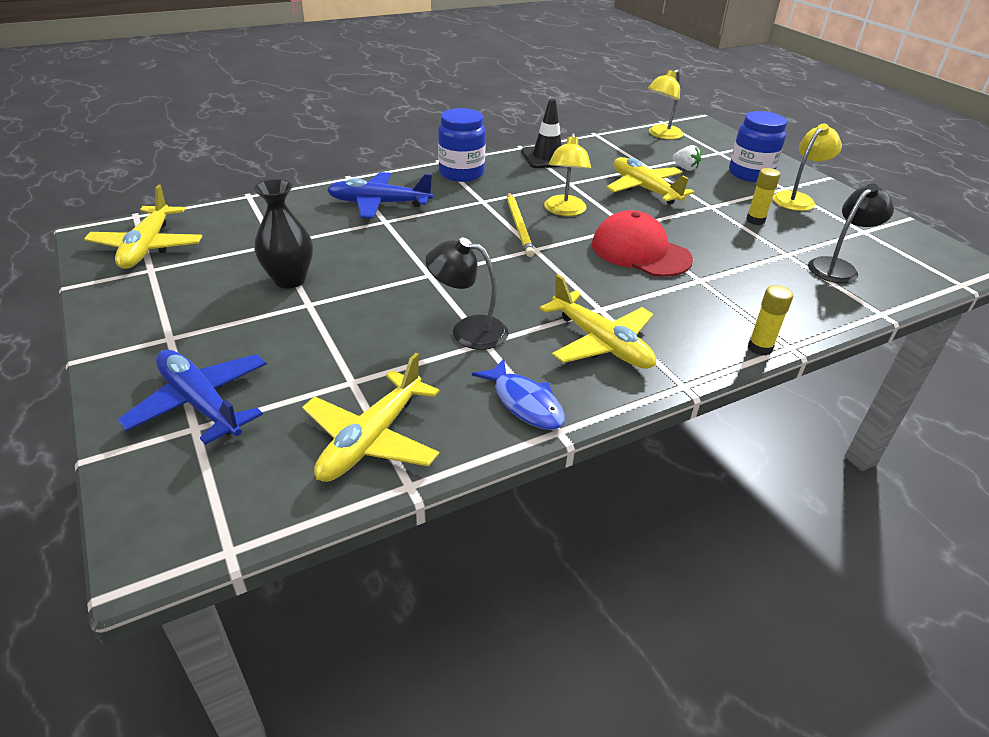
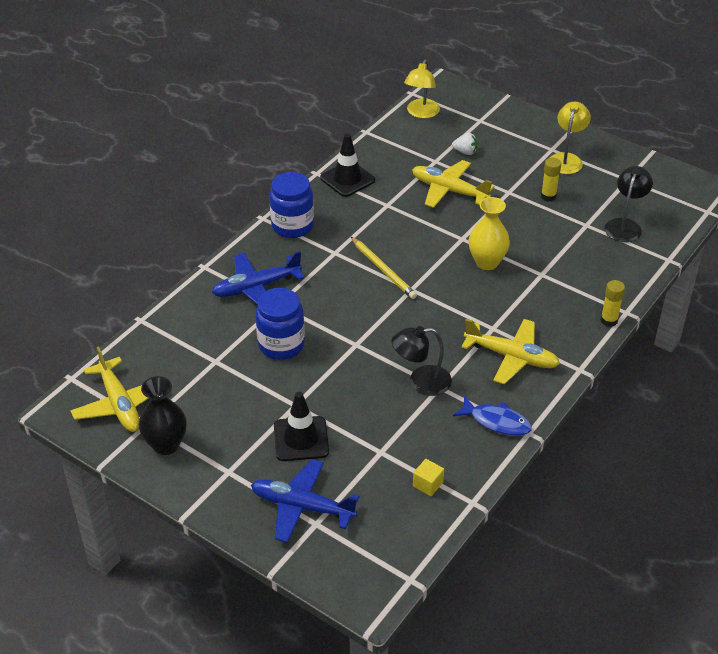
camera: 25 degrees left, 5 degrees up
black vase [254,179,313,289] -> black vase moved to [139,376,187,455]
yellow plane [302,353,440,482] -> yellow cube [413,459,444,496]
yellow lamp [544,133,591,216] -> none
red cap [592,210,693,277] -> yellow vase [469,197,510,270]
blue jar [729,111,787,182] -> blue jar moved to [255,288,305,360]
none -> black traffic cone [274,392,329,461]

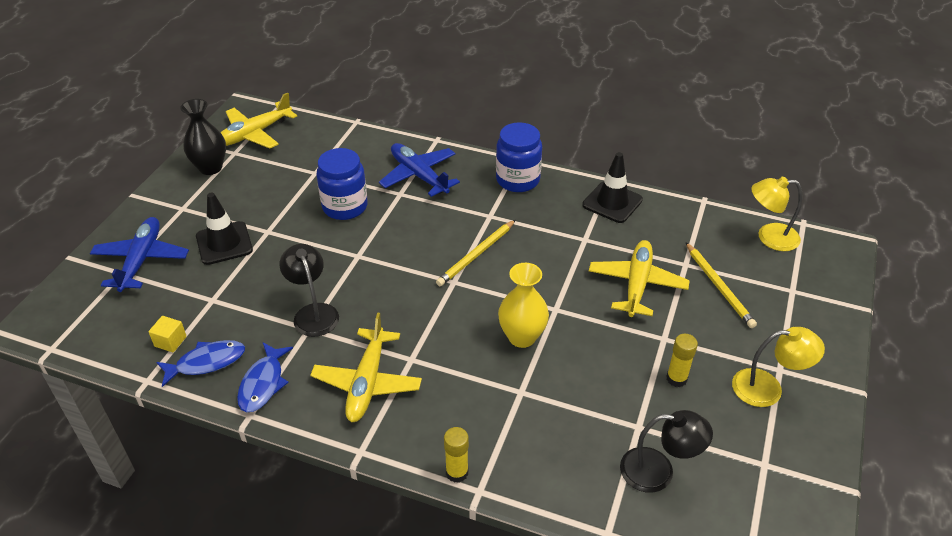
camera: 75 degrees right, 0 degrees up
white strawberry [452,133,477,155] -> yellow pencil [686,242,757,328]
none -> blue fish [156,340,245,387]

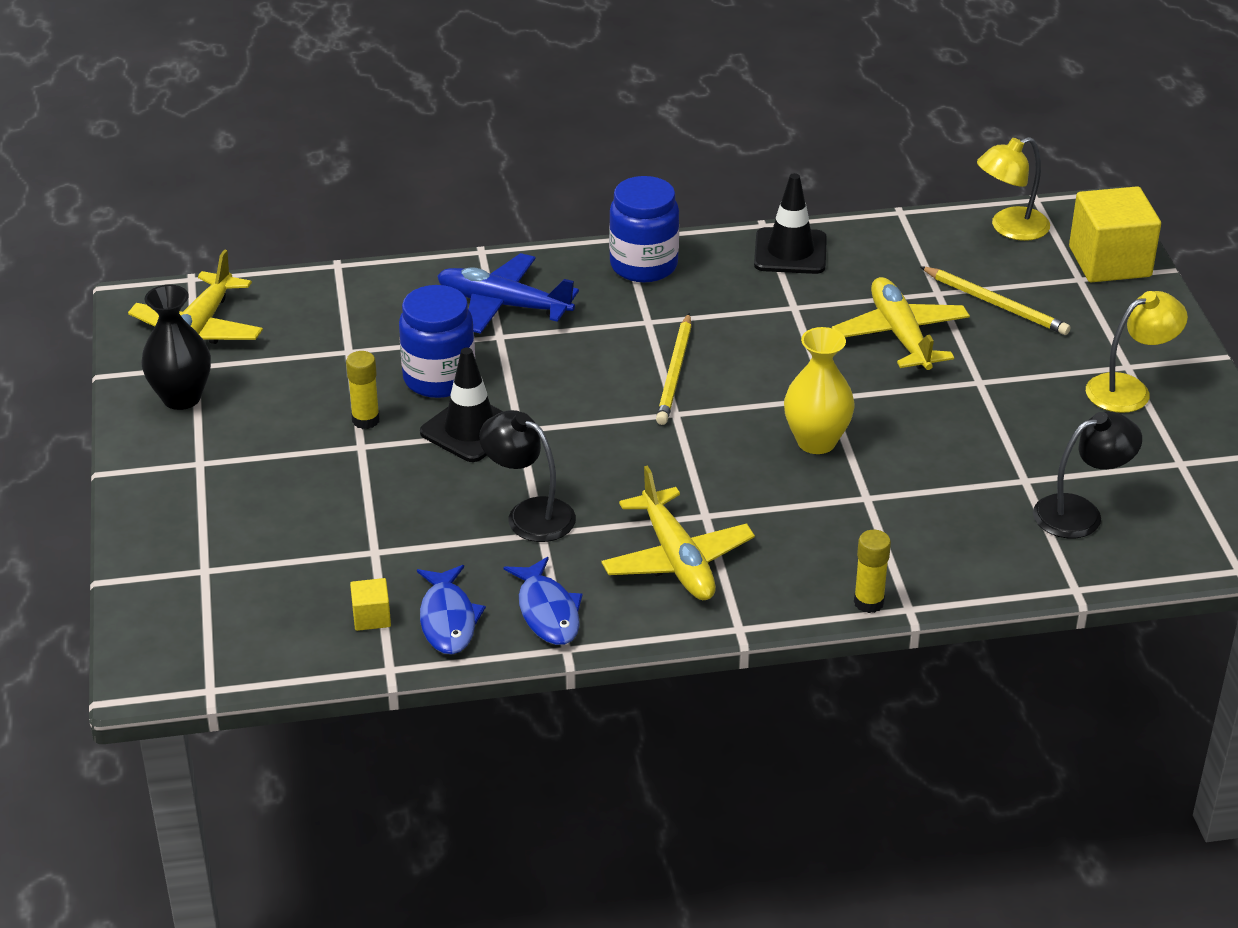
camera: 30 degrees left, 5 degrees down
blue plane [90,217,189,292] -> none
blue fish [156,340,245,387] -> blue fish turned 135 degrees clockwise [417,565,486,654]
black traffic cone [196,193,253,265] -> black traffic cone moved to [420,348,504,462]
yellow glue stick [666,334,698,387] -> yellow glue stick moved to [346,351,380,429]
none -> yellow cube [1069,186,1161,282]

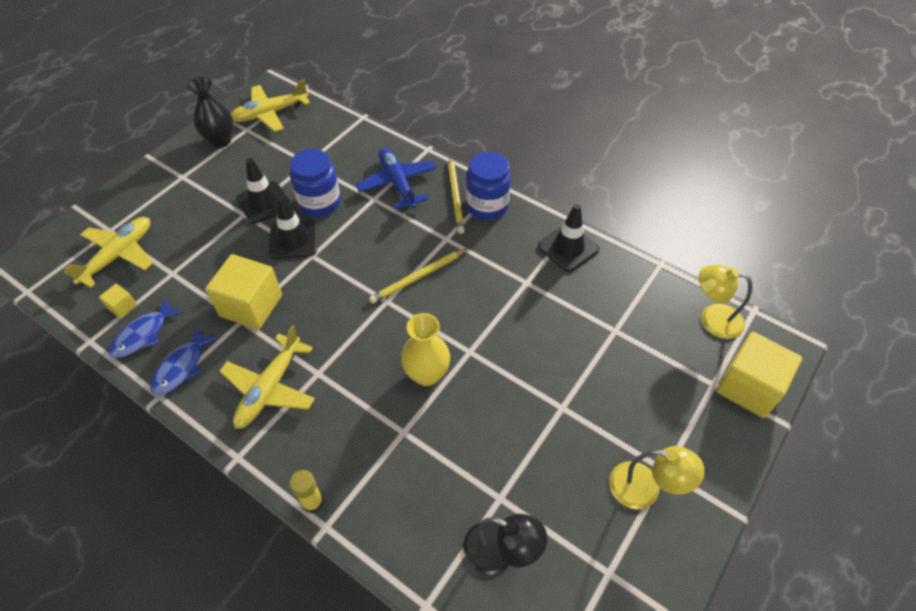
camera: 45 degrees right, 15 degrees up
yellow glue stick [346,351,380,429] -> black traffic cone [236,158,292,224]
black lamp [479,410,576,542] -> yellow cube [205,254,282,330]
yellow plane [832,277,970,370] -> yellow plane moved to [64,217,153,288]
yellow pencil [920,266,1071,335] -> yellow pencil moved to [448,157,465,234]

